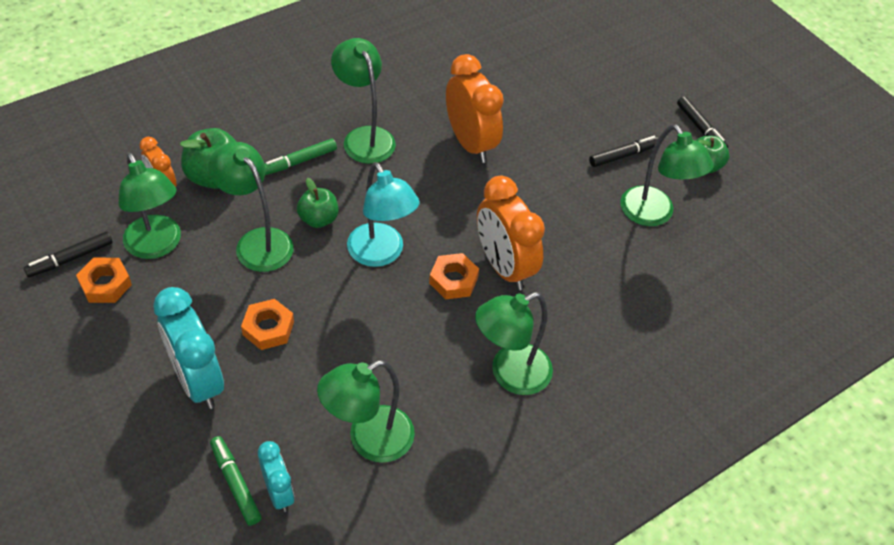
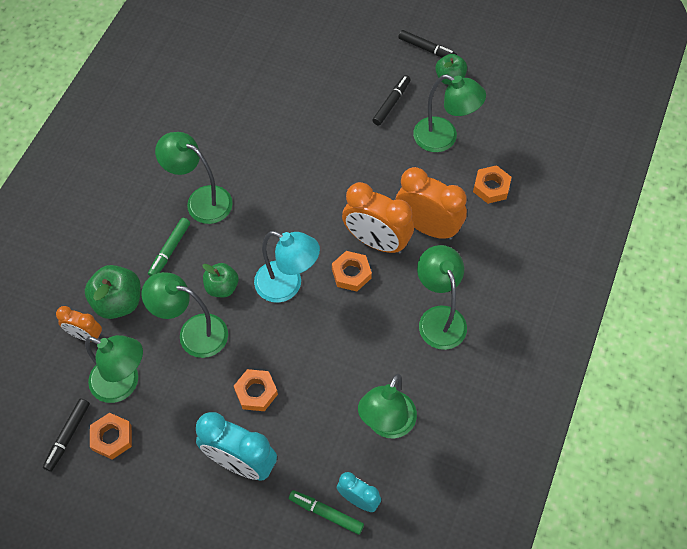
camera: 30 degrees left, 10 degrees up
orange clock [446,54,504,163] -> orange clock moved to [395,167,467,240]
green lamp [475,292,553,395] -> green lamp turned 135 degrees clockwise [417,245,467,350]
none -> orange nut [473,165,512,204]

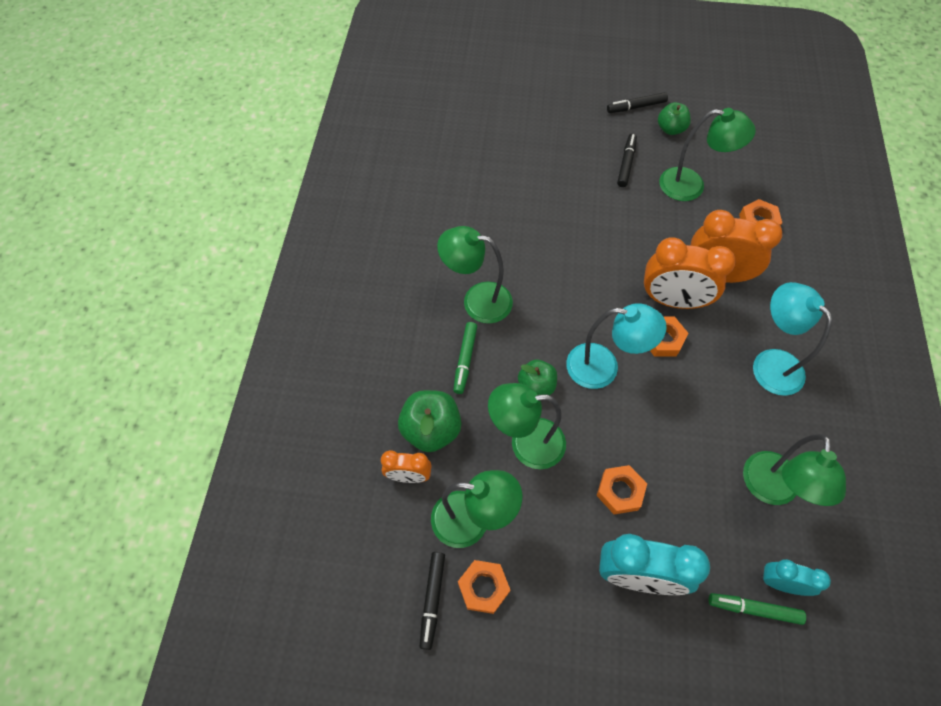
camera: 15 degrees left, 0 degrees up
black marker [398,30,457,58] -> black marker turned 150 degrees clockwise [607,92,668,113]
green lamp [417,245,467,350] -> turquoise lamp [753,282,833,396]

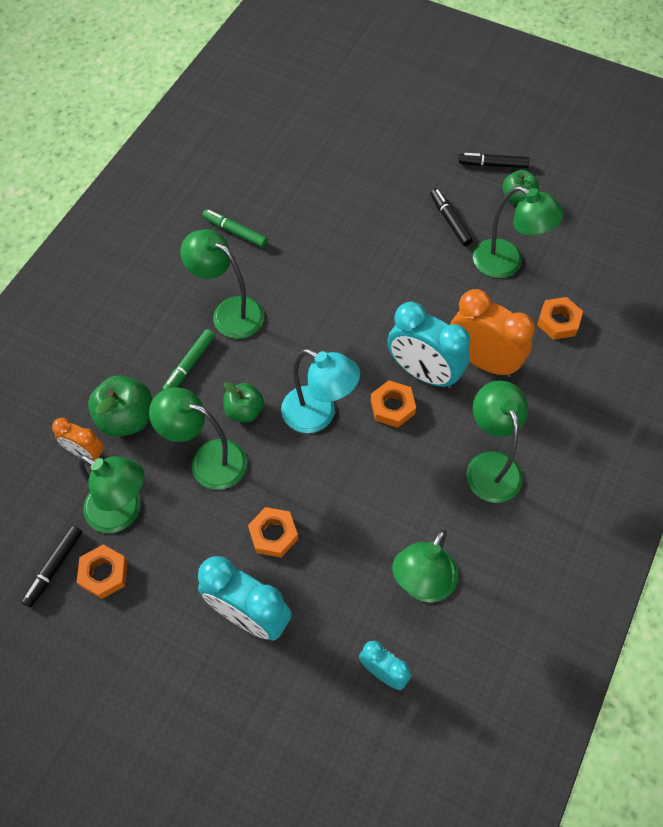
camera: 20 degrees right, 0 degrees up
black marker [617,133,637,187] -> black marker turned 60 degrees counterclockwise [430,188,473,246]
orange clock [644,237,736,309] -> turquoise clock [387,302,470,388]
green marker [709,593,806,625] -> green marker moved to [203,209,268,248]
turquoise lamp [753,282,833,396] -> green lamp [466,380,528,503]

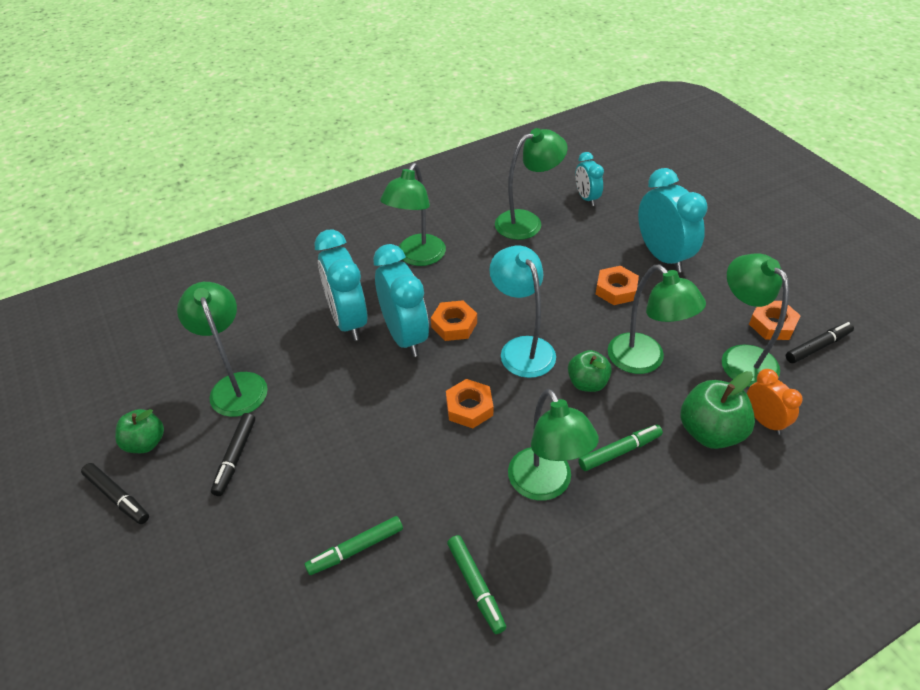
camera: 145 degrees left, 15 degrees down
orange clock [450,289,535,377] -> turquoise clock [314,229,368,341]
orange nut [537,297,583,340] -> orange nut moved to [446,379,493,428]
none -> green marker [305,516,403,575]

